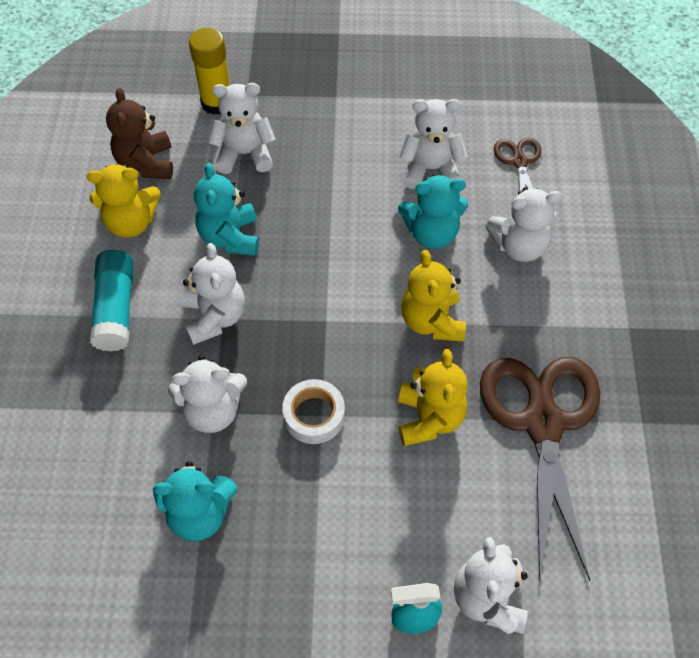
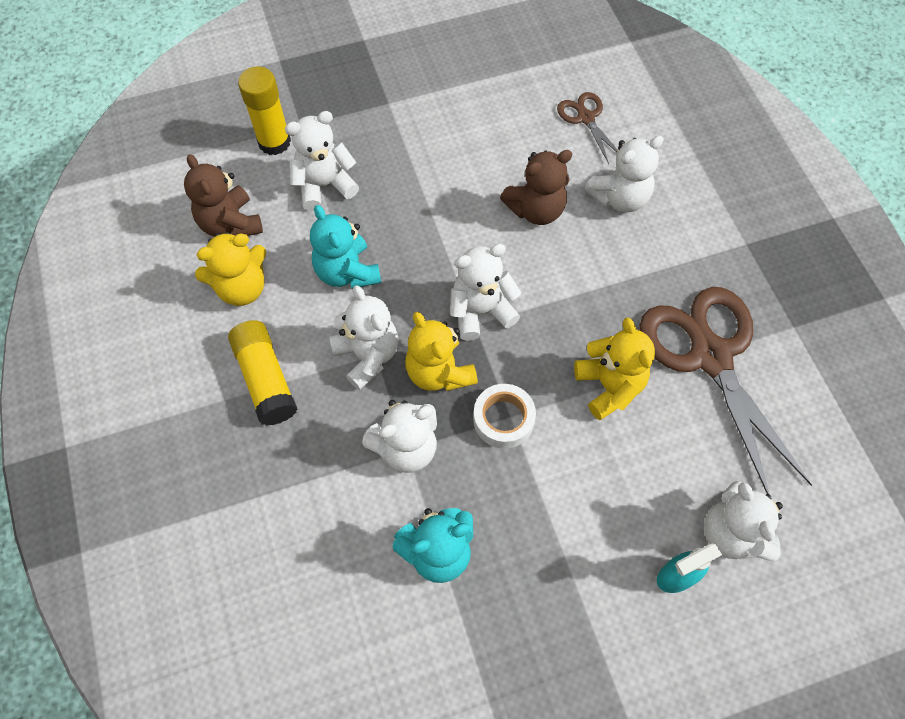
camera: 20 degrees left, 5 degrees up
turquoise glue stick [90,250,134,352] -> yellow glue stick [228,320,297,426]
turquoise teddy bear [398,174,468,249] -> brown teddy bear [500,150,572,225]
white teddy bear [399,99,468,189] -> white teddy bear moved to [450,244,521,341]
yellow teddy bear [401,250,466,342] -> yellow teddy bear moved to [405,312,478,391]

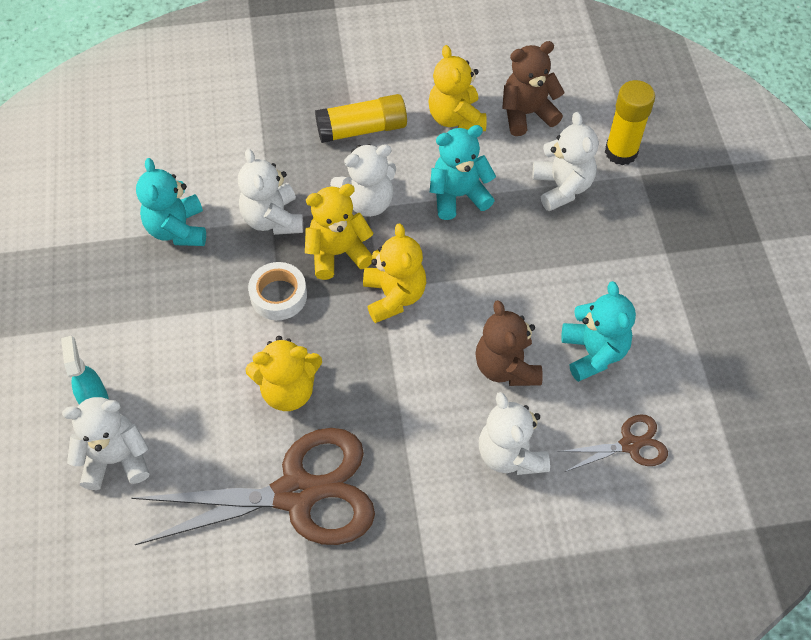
camera: 100 degrees right, 5 degrees down
white teddy bear [450,244,521,341] -> yellow teddy bear [363,223,426,323]
none -> turquoise teddy bear [561,281,636,382]

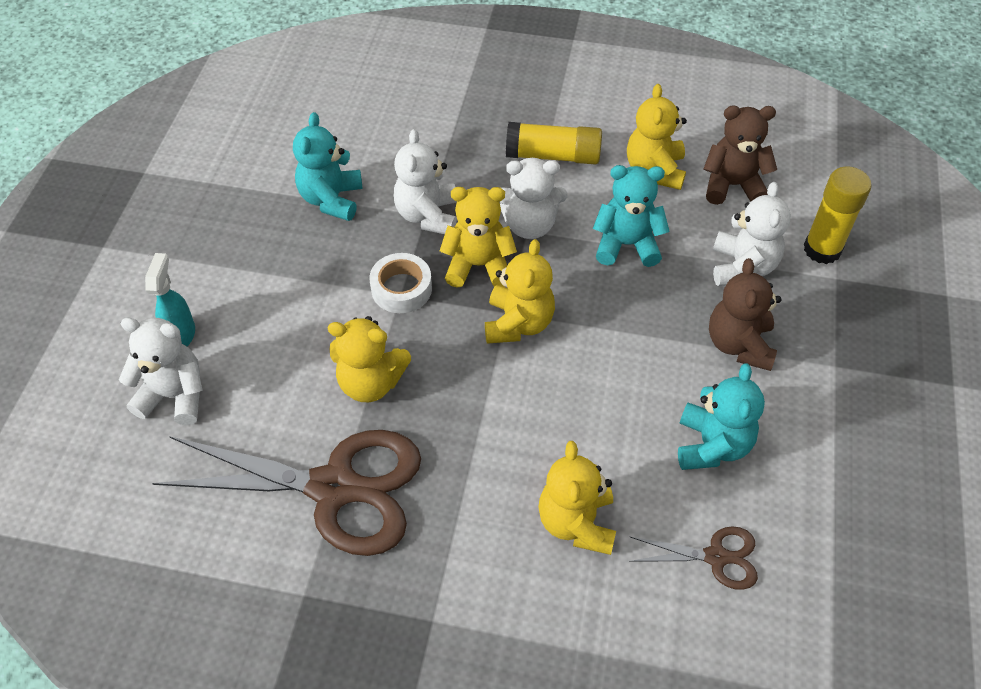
camera: 20 degrees right, 5 degrees down
brown teddy bear [476,300,543,386] -> brown teddy bear moved to [709,258,782,371]
white teddy bear [479,392,550,475] -> yellow teddy bear [538,441,616,555]

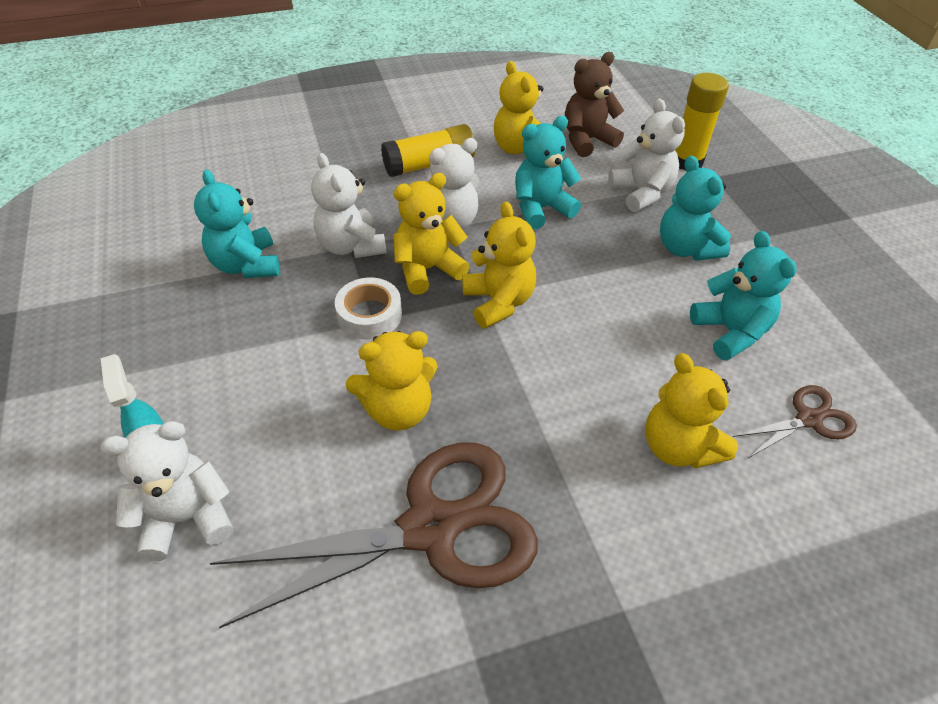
camera: 30 degrees left, 5 degrees down
brown teddy bear [709,258,782,371] -> turquoise teddy bear [660,156,731,261]

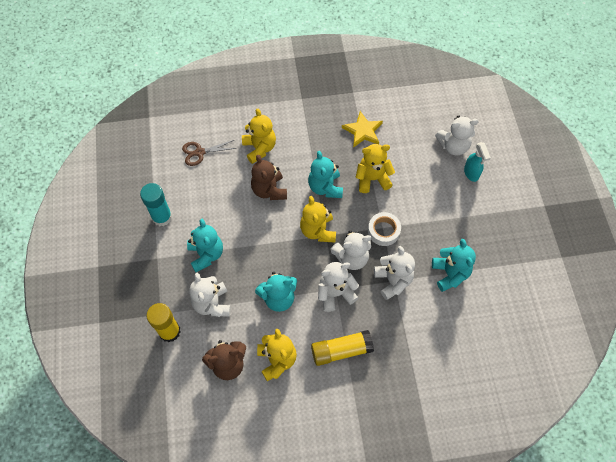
camera: 170 degrees left, 15 degrees up
brown scissors [210,443,538,628] -> yellow star [342,111,383,147]
yellow teddy bear [393,173,470,295] -> white teddy bear [331,230,371,270]
turquoise teddy bear [690,231,797,361] -> turquoise teddy bear moved to [308,151,343,198]
none -> turquoise glue stick [140,183,172,226]
none -> brown teddy bear [251,155,287,200]

